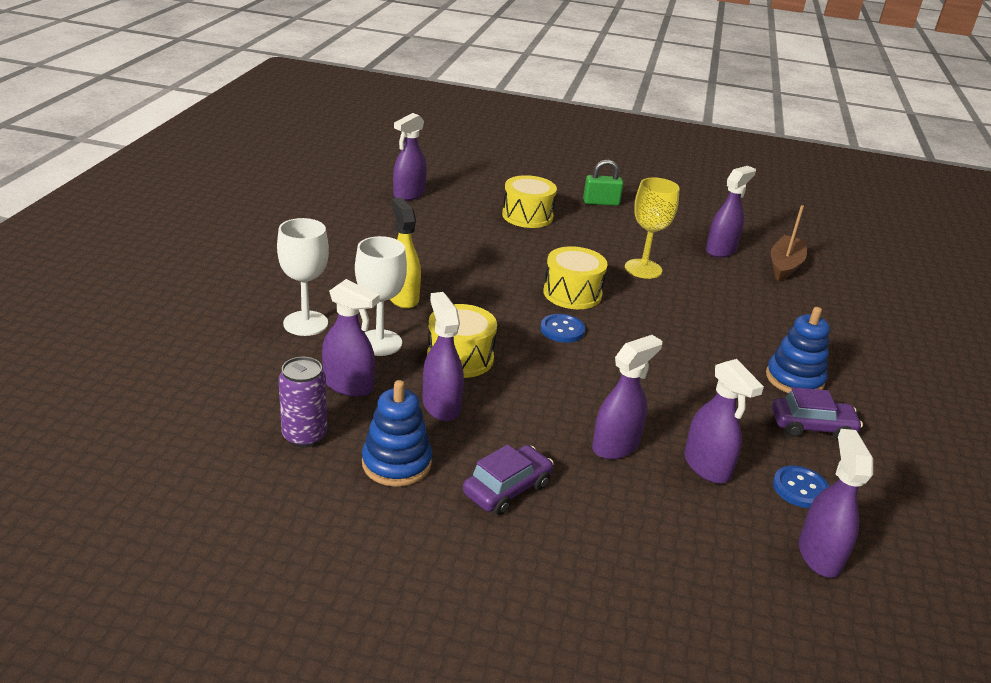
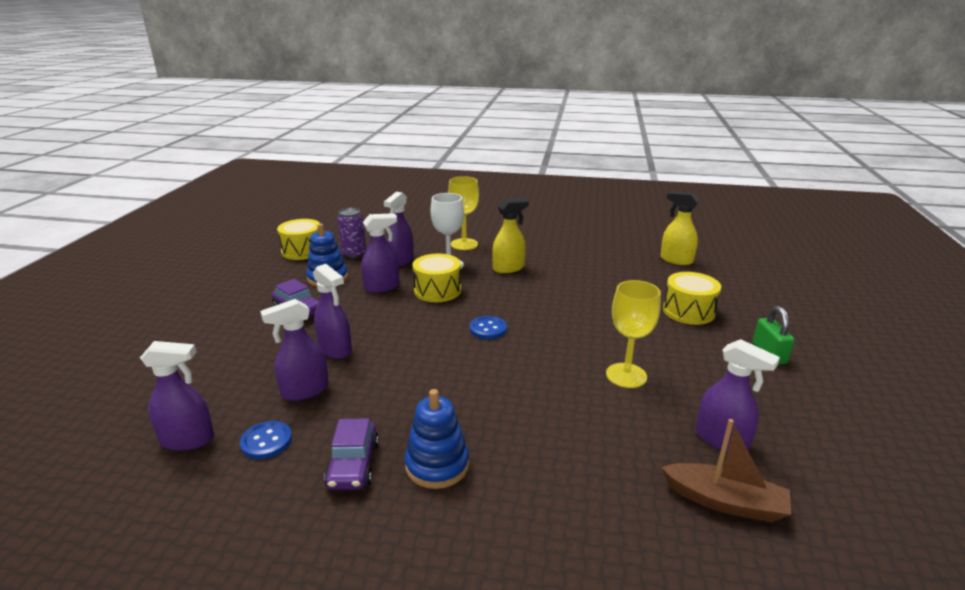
camera: 90 degrees right, 5 degrees down
white goblet [277,218,329,336] -> yellow goblet [448,176,479,250]
purple spray bottle [393,113,427,201] -> yellow spray bottle [660,191,699,265]
yellow drum [543,246,608,309] -> yellow drum moved to [277,219,320,260]

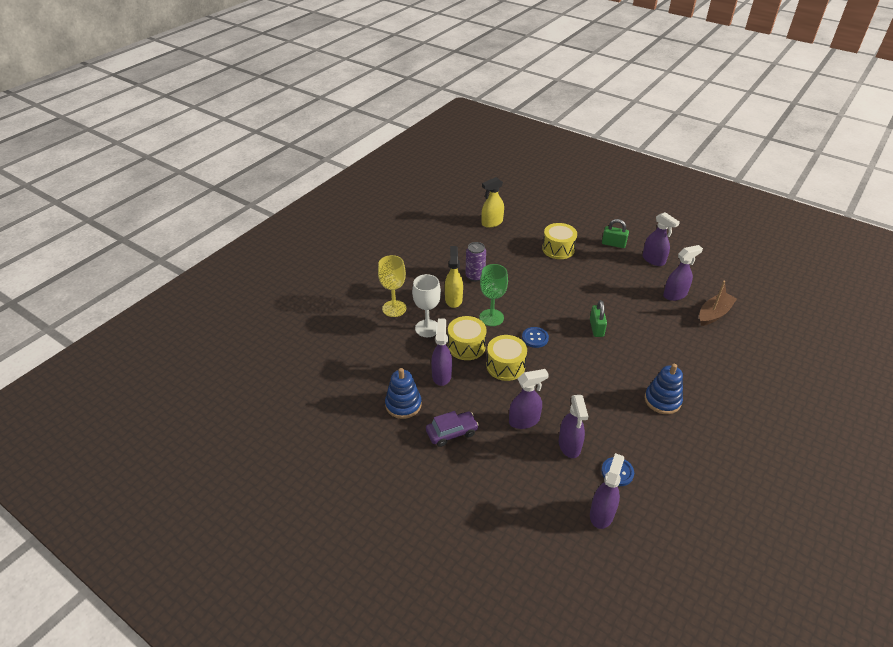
camera: 65 degrees left, 15 degrees up
yellow drum [277,219,320,260] -> yellow drum moved to [486,335,527,381]
purple car [324,419,379,490] -> none
purple can [337,208,366,259] -> purple can moved to [466,242,486,282]
purple spray bottle [384,192,414,266] -> purple spray bottle moved to [643,212,680,266]
yellow goblet [606,280,661,388] -> none
none -> green goblet [480,264,508,326]
none -> green padlock [590,300,607,337]

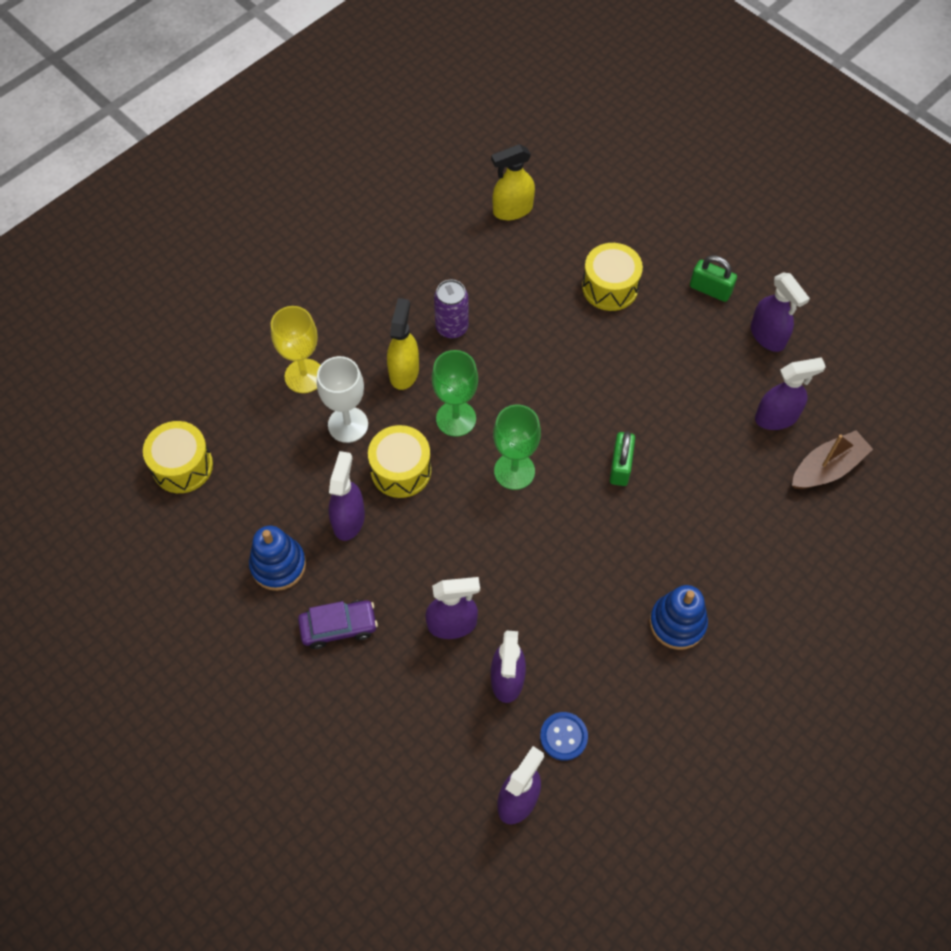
camera: 10 degrees right, 20 degrees up
yellow drum [486,335,527,381] -> yellow drum moved to [143,421,213,493]
blue button [522,327,549,348] -> green goblet [493,405,541,490]

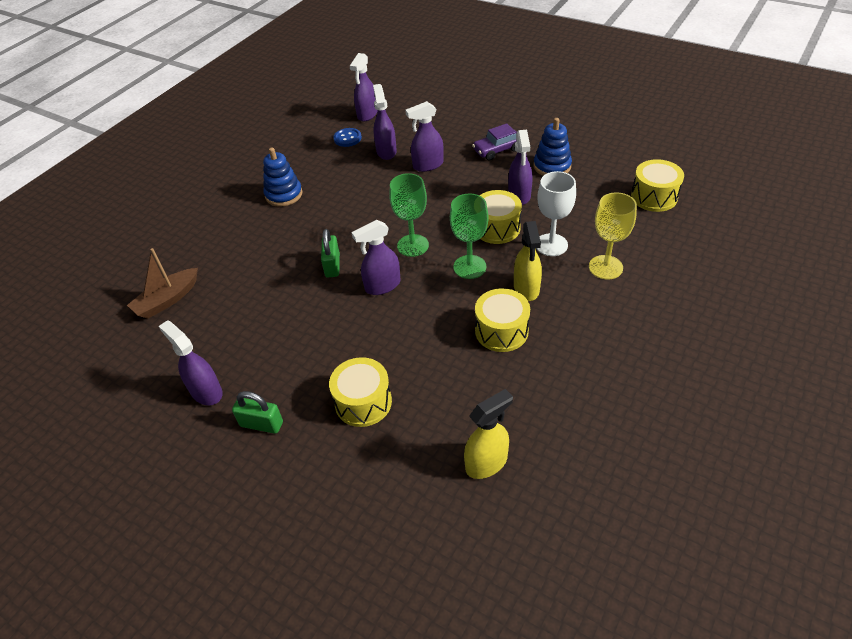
camera: 170 degrees right, 15 degrees down
purple can [434,280,469,339] -> yellow drum [475,288,530,352]
purple spray bottle [755,357,826,430] -> purple spray bottle moved to [351,220,400,295]

